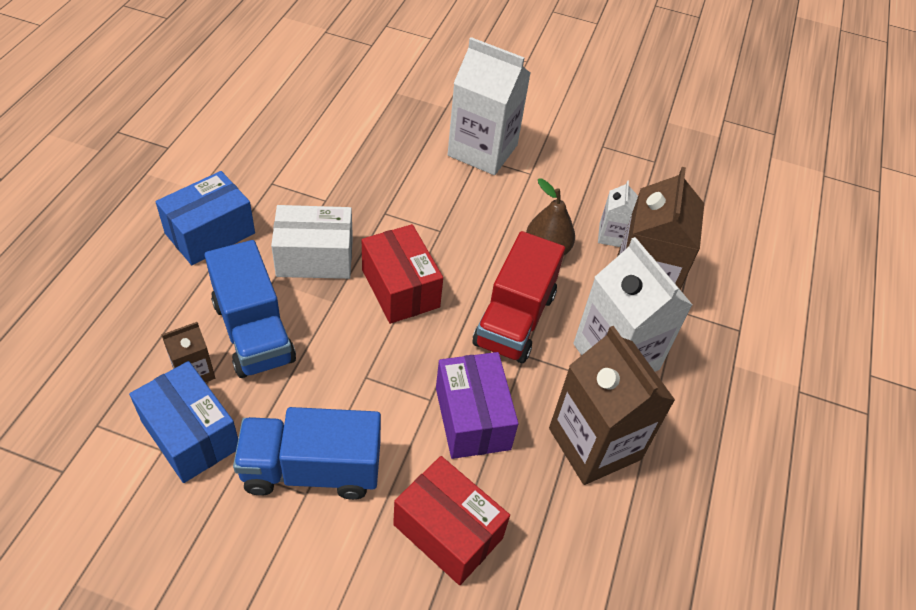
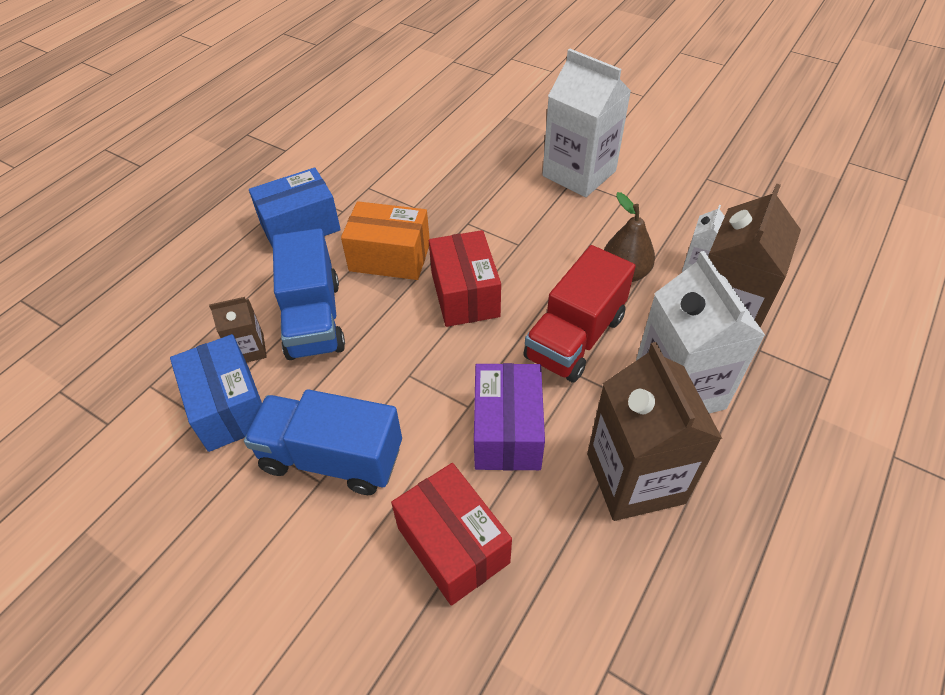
camera: 20 degrees right, 0 degrees up
white box [271,205,353,279] -> orange box [341,201,430,280]

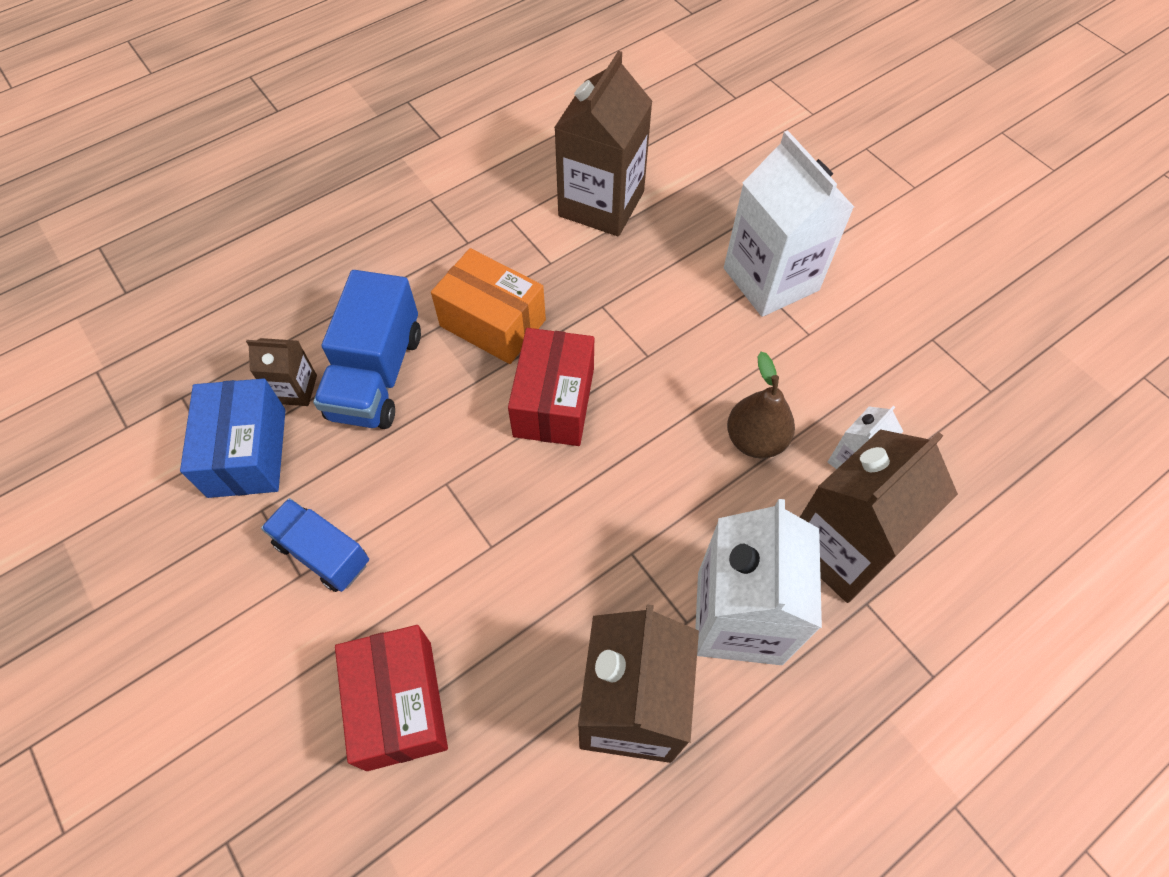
camera: 20 degrees right, 10 degrees up
blue truck [244,389,402,495] -> blue truck [261,498,369,592], size x0.64
blue box [249,168,341,248] -> none
purple box [474,363,545,471] -> none
red truck [523,245,636,383] -> none
none -> brown carton [554,51,653,236]

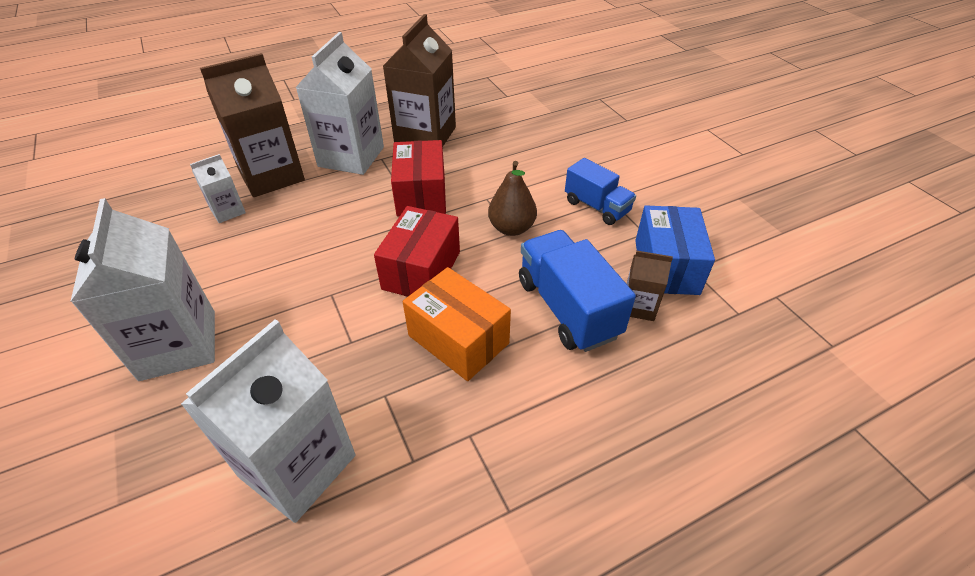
camera: 170 degrees left, 15 degrees down
blue truck [313,270,421,429] -> blue truck turned 45 degrees counterclockwise [519,230,636,352]
red box [335,625,448,771] -> red box moved to [391,140,446,216]
brown carton [554,51,653,236] -> white carton [181,320,356,523]
brown pear [727,352,795,459] -> brown pear moved to [488,161,537,236]

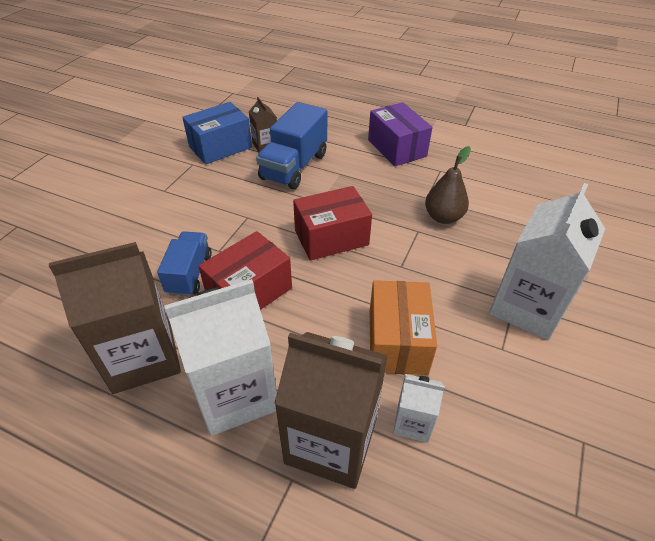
camera: 130 degrees left, 0 degrees up
white carton [181,320,356,523] -> none
orange box [403,267,511,381] -> orange box moved to [370,280,437,375]
brown pear [488,161,537,236] -> brown pear moved to [425,146,471,224]
blue truck [565,158,636,225] -> blue truck moved to [157,231,212,297]
none -> purple box [368,102,433,166]

